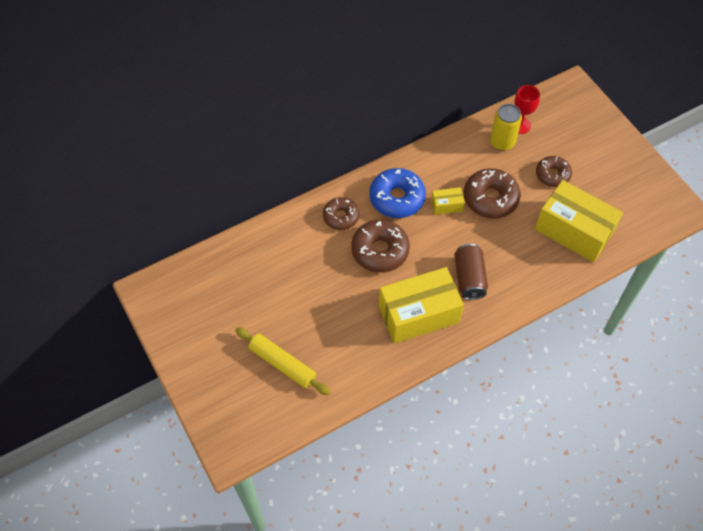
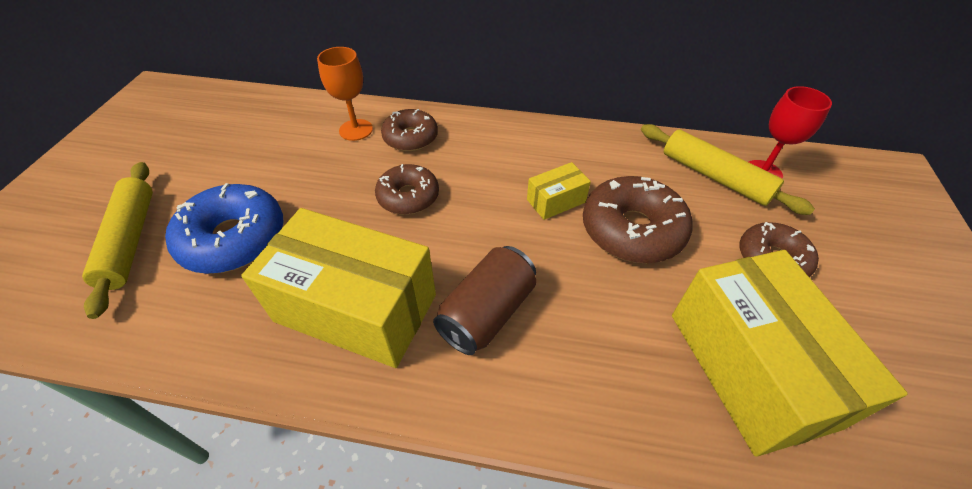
camera: 40 degrees right, 10 degrees down
brown donut [351,220,410,273] -> brown donut [375,164,439,215], size x0.64
blue donut [369,168,426,218] -> blue donut moved to [165,183,284,274]
yellow box [431,187,465,215] -> yellow box turned 60 degrees counterclockwise [527,162,591,220]
yellow can [490,104,522,151] -> yellow rolling pin [641,124,815,215]
none -> orange goblet [317,47,373,141]

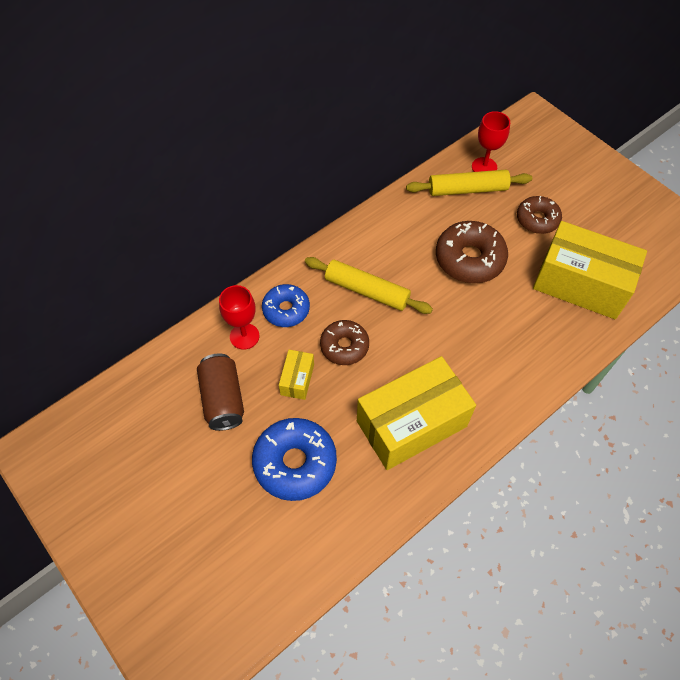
camera: 50 degrees left, 10 degrees up
yellow rolling pin [82,162,153,319] -> yellow rolling pin moved to [305,257,433,314]
orange goblet [317,47,373,141] -> red goblet [219,285,259,350]
brown donut [381,109,438,151] -> blue donut [262,284,310,327]
brown can [433,246,536,355] -> brown can moved to [197,354,244,431]
yellow box [527,162,591,220] -> yellow box moved to [279,350,314,400]

